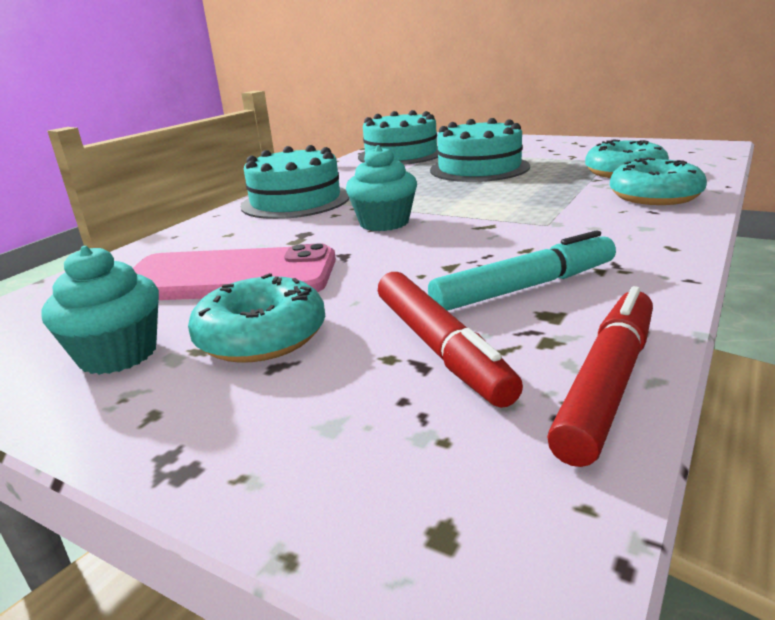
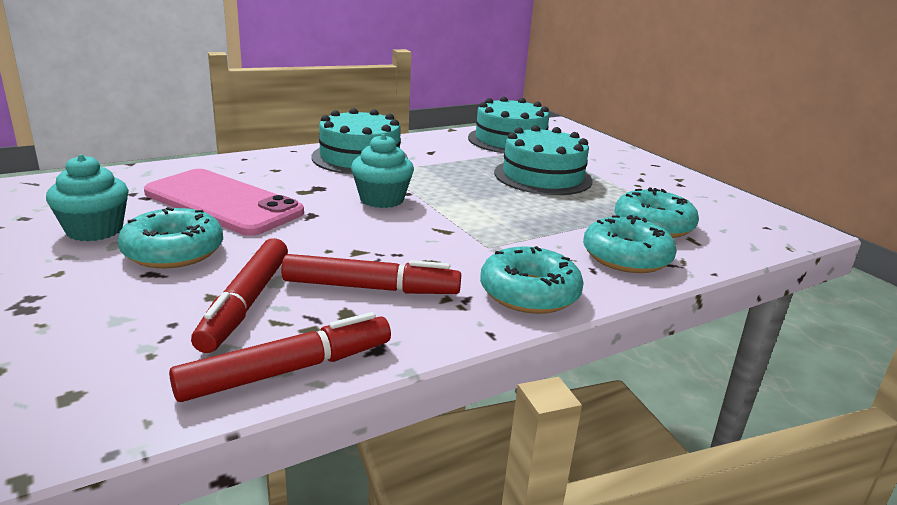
camera: 25 degrees right, 0 degrees up
turquoise marker [428,230,616,311] -> red marker [281,254,461,294]
none -> turquoise donut [480,246,584,314]

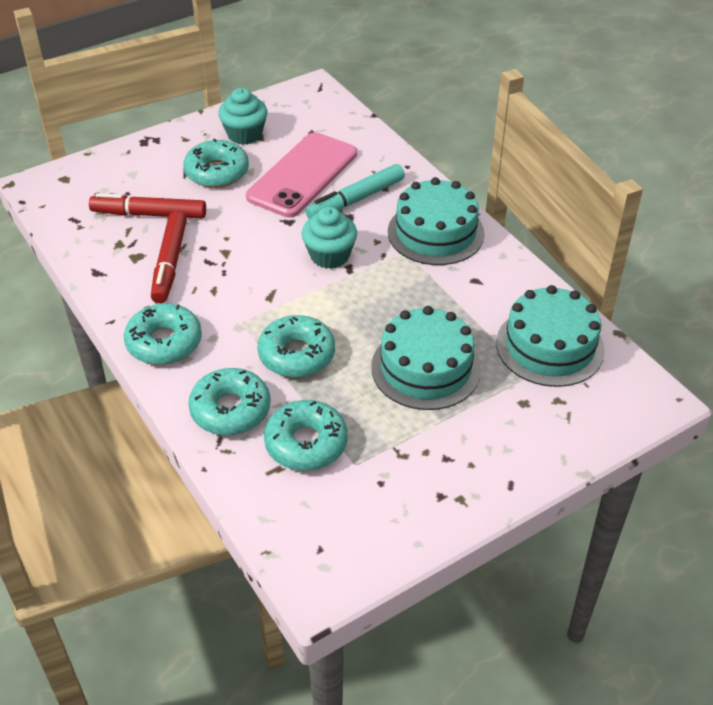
camera: 90 degrees right, 20 degrees up
red marker [169,312,391,402] -> none
none -> turquoise donut [257,315,335,378]
none -> turquoise marker [306,164,405,219]

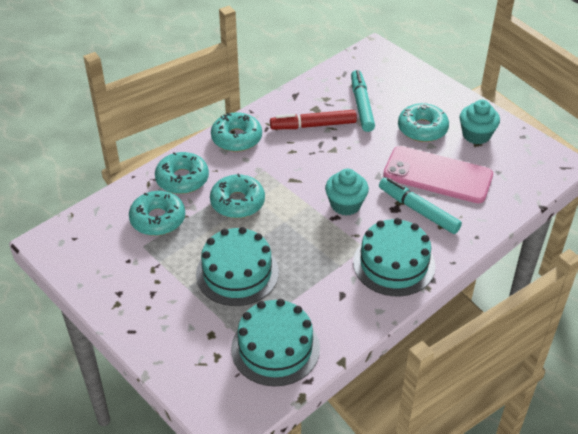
camera: 80 degrees right, 0 degrees up
red marker [89,193,206,218] -> turquoise marker [351,70,375,132]

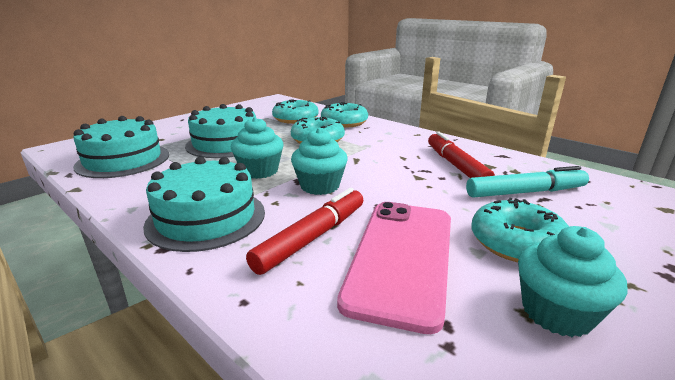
camera: 85 degrees right, 20 degrees down
turquoise donut [211,112,262,152] -> none
turquoise marker [379,178,462,234] -> red marker [246,188,363,275]
none -> turquoise cupcake [231,117,283,179]

